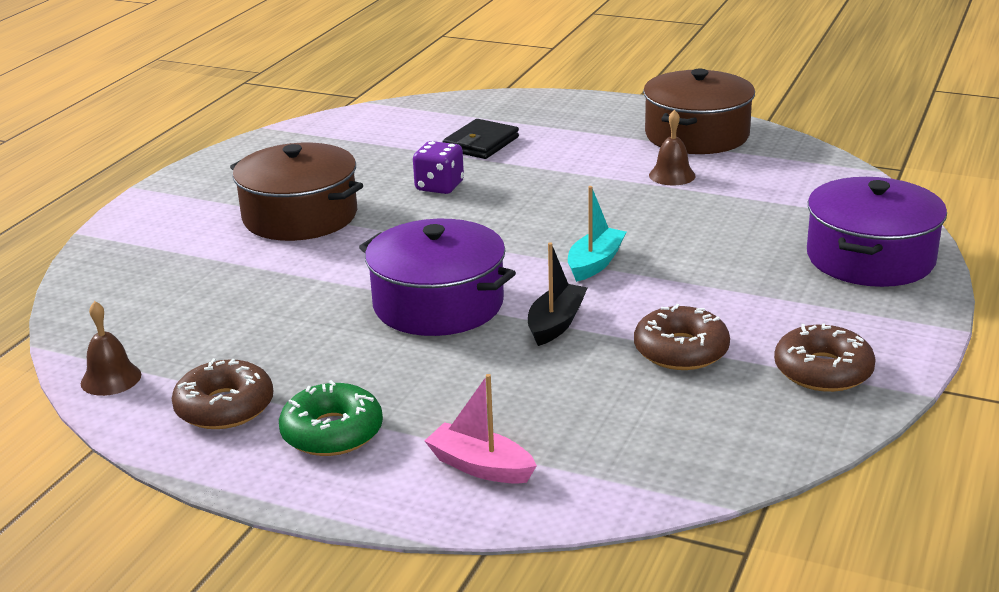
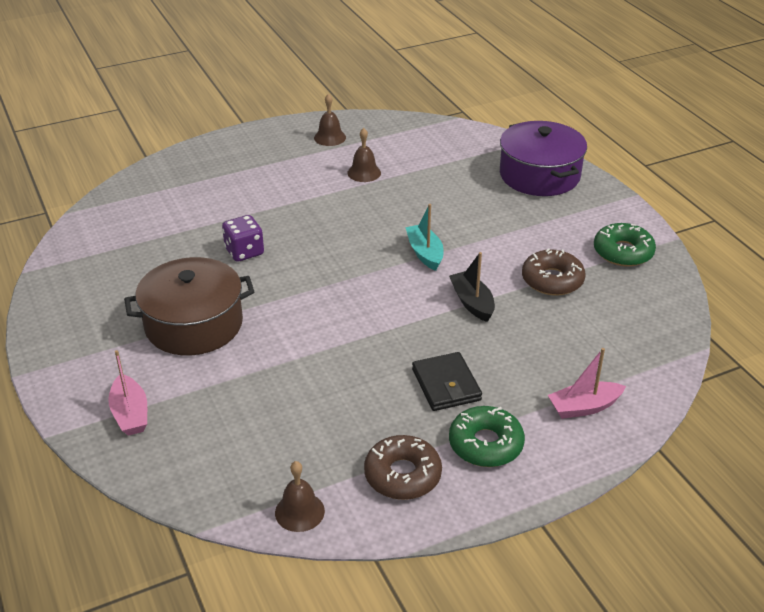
camera: 50 degrees left, 10 degrees up
purple pot [359,219,516,336] -> none
black wallet [443,119,519,159] -> black wallet moved to [412,352,482,411]
brown pot [643,69,755,154] -> brown bell [314,94,346,146]
brown donut [774,323,876,392] -> green donut [594,223,656,267]
none -> pink boat [108,350,147,436]

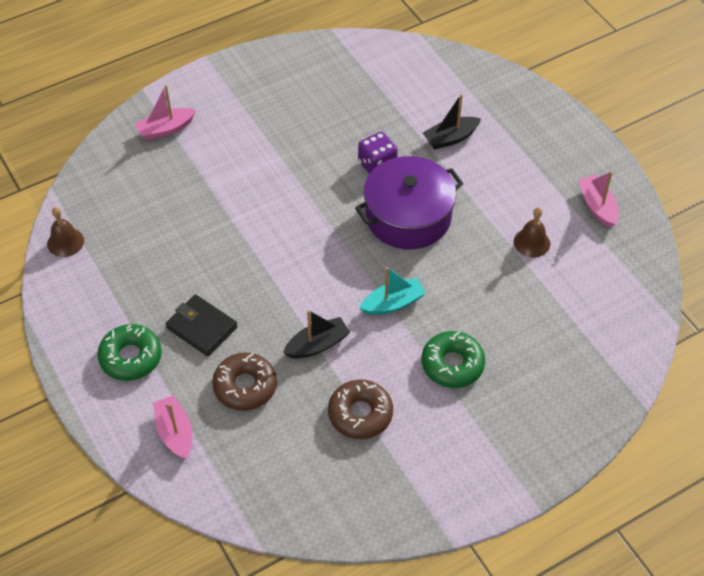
camera: 85 degrees right, 15 degrees up
brown pot [124,257,254,355] -> none
brown bell [314,94,346,146] -> pink boat [578,171,619,228]
brown donut [364,435,442,500] -> brown donut moved to [212,352,277,411]
black wallet [412,352,482,411] -> black wallet turned 60 degrees clockwise [166,294,237,356]
purple pot [500,121,587,196] -> purple pot moved to [355,156,464,249]
green donut [594,223,656,267] -> green donut moved to [422,331,485,388]
none -> black boat [423,94,481,150]

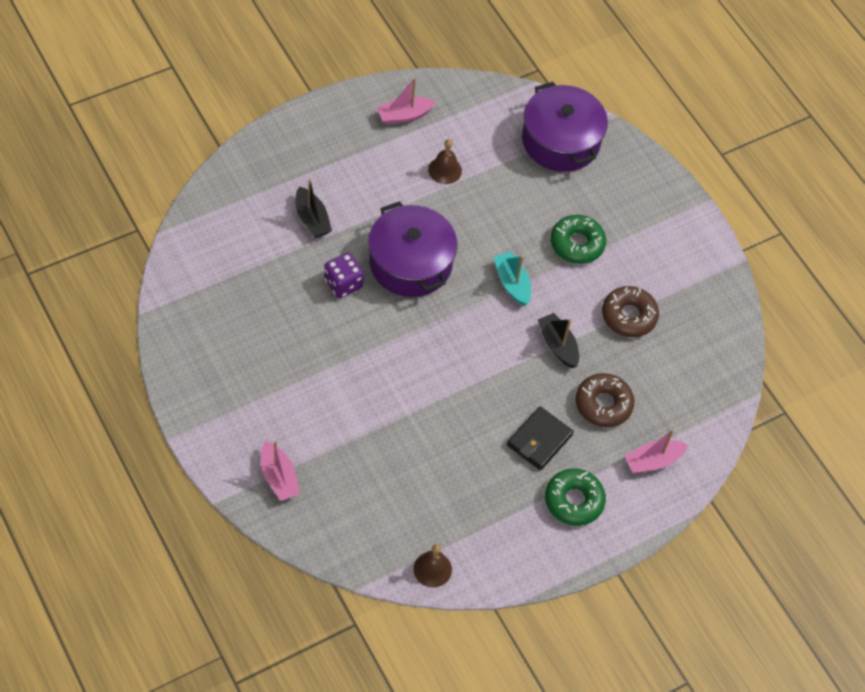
camera: 95 degrees left, 5 degrees up
none -> purple pot [522,82,608,172]

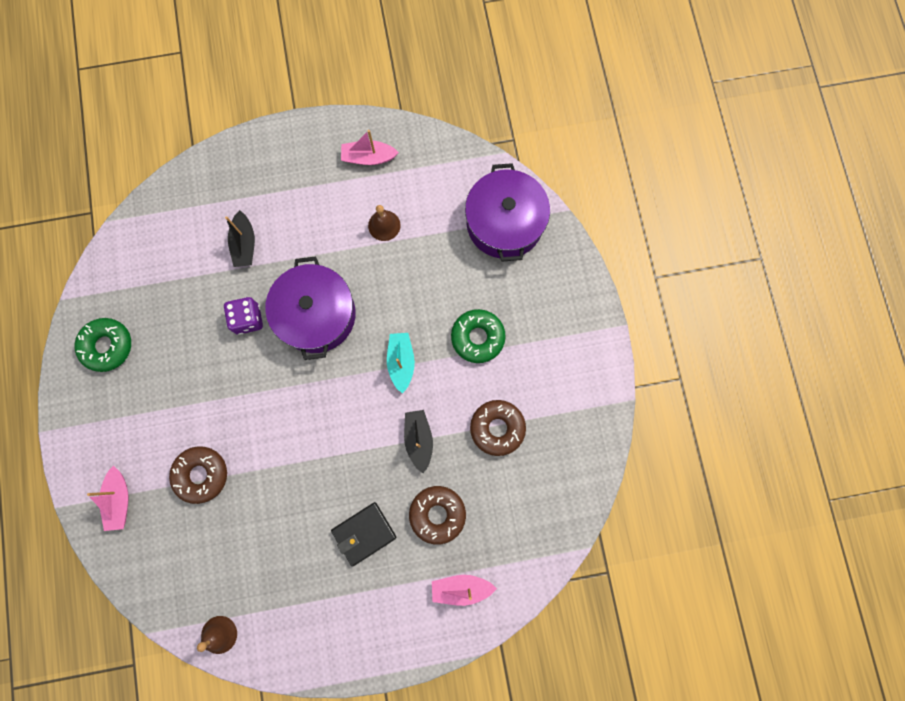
camera: 25 degrees right, 20 degrees up
green donut [545,469,606,526] -> green donut moved to [75,318,131,372]
none -> brown donut [169,446,227,504]

